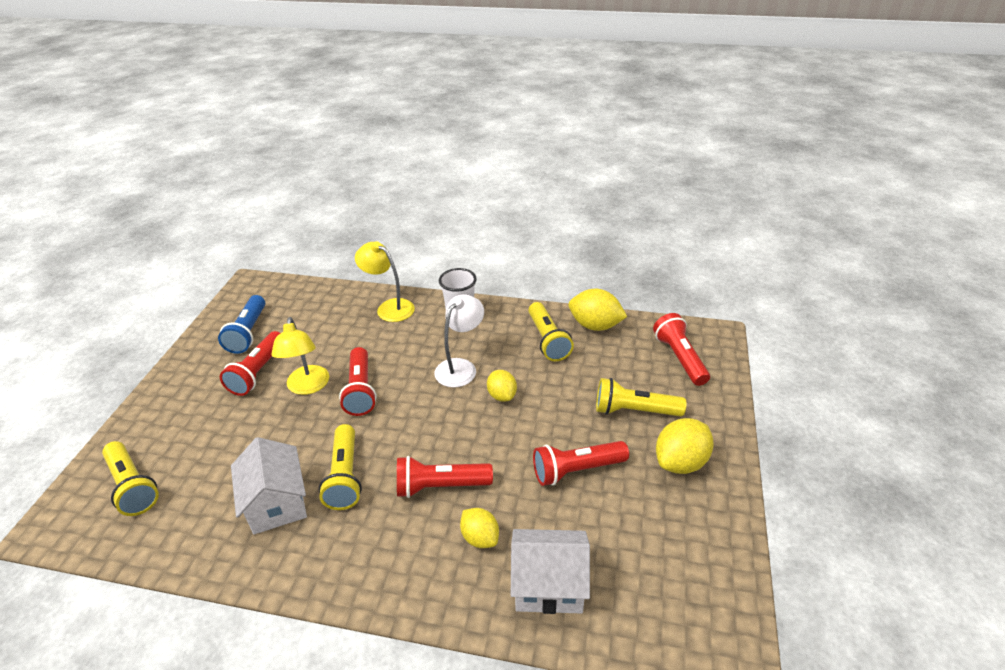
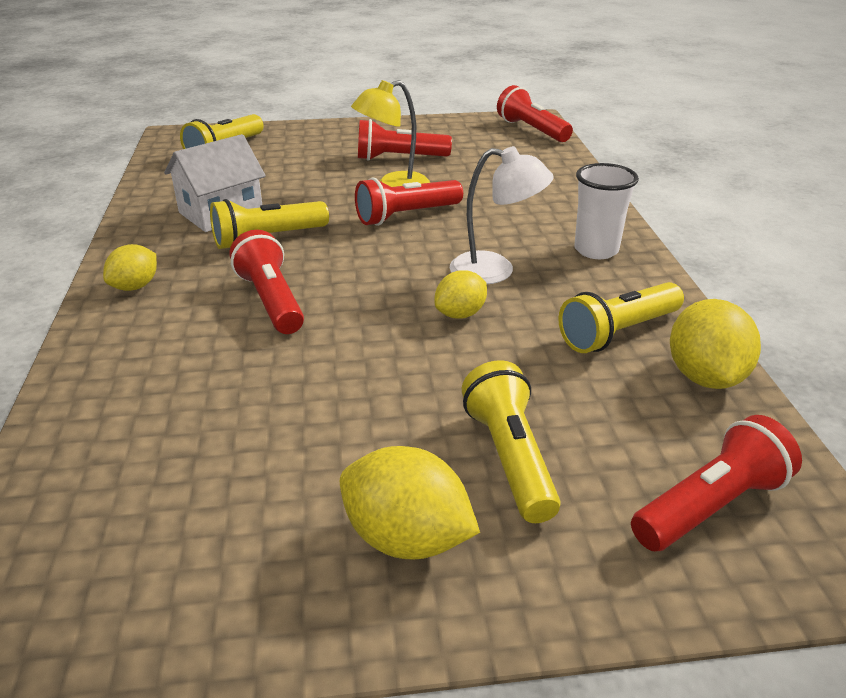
camera: 70 degrees right, 5 degrees down
blue flashlight [218,295,265,354] -> none
yellow lamp [355,241,415,322] -> none
yellow lemon [460,508,499,548] -> yellow lemon moved to [103,244,157,291]
white house [511,529,590,614] -> none
red flashlight [533,441,629,486] -> red flashlight moved to [497,85,573,142]

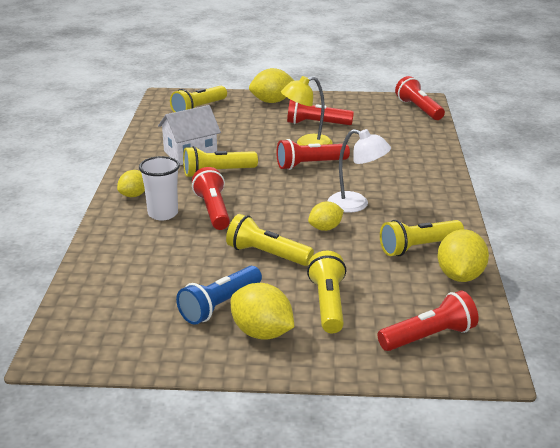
camera: 10 degrees right, 5 degrees down
white cup [574,163,639,259] -> white cup moved to [139,156,180,221]
none -> blue flashlight [176,266,262,325]
none -> yellow flashlight [226,214,314,266]
none -> yellow lemon [249,68,294,103]

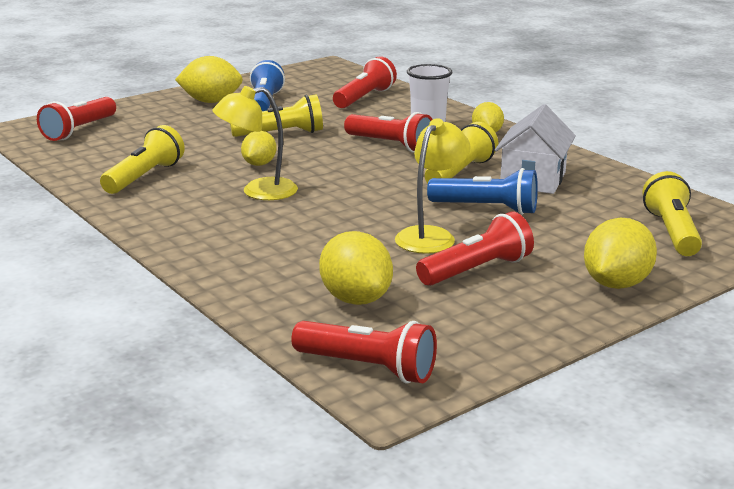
camera: 140 degrees right, 5 degrees down
red flashlight [276,139,350,170] -> red flashlight moved to [333,56,397,108]
yellow flashlight [307,251,346,333] -> none
white lamp [327,129,391,213] -> yellow lamp [213,86,298,200]
yellow lemon [438,229,489,282] -> yellow lemon moved to [319,231,393,305]
none -> blue flashlight [427,168,538,215]

